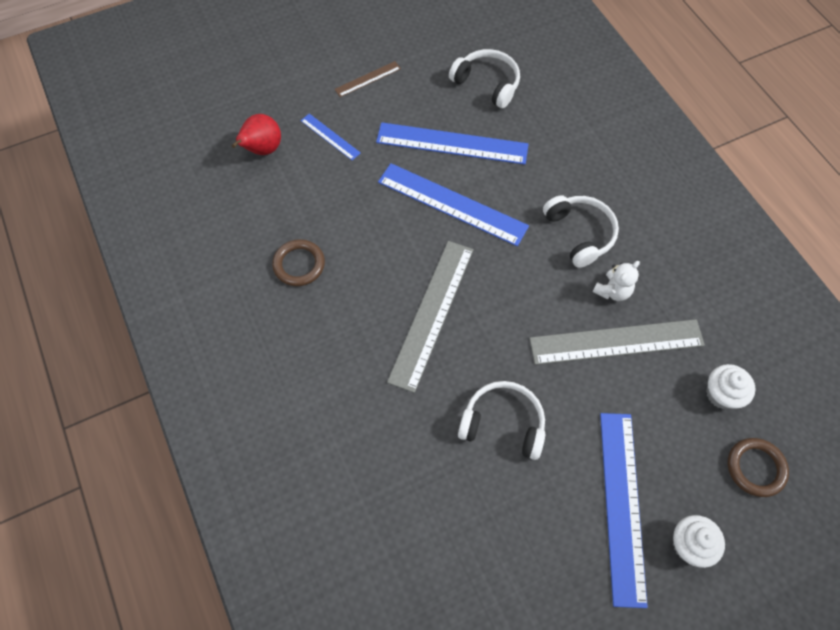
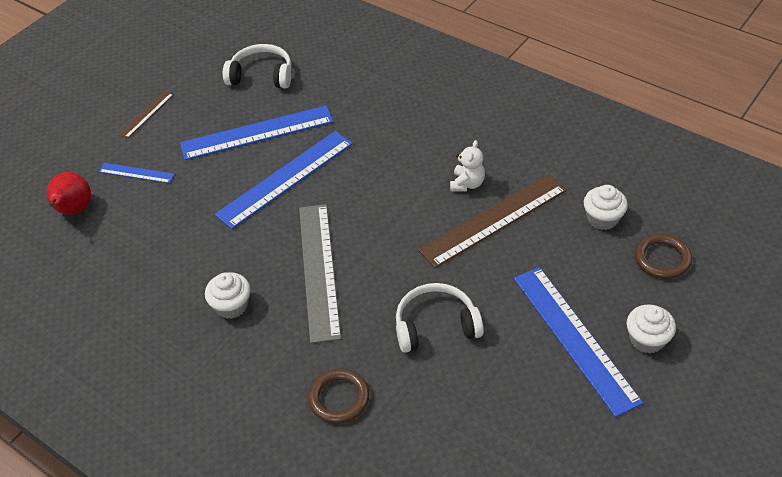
camera: 25 degrees left, 15 degrees down
brown ring [272,239,325,286] -> brown ring moved to [308,368,370,424]
blue ruler [378,163,529,246] -> blue ruler turned 45 degrees counterclockwise [215,131,353,229]
grey ruler [529,319,705,365] -> brown ruler [418,174,567,268]
white headphones [543,195,619,268] -> none
none -> white cupcake [205,272,250,319]

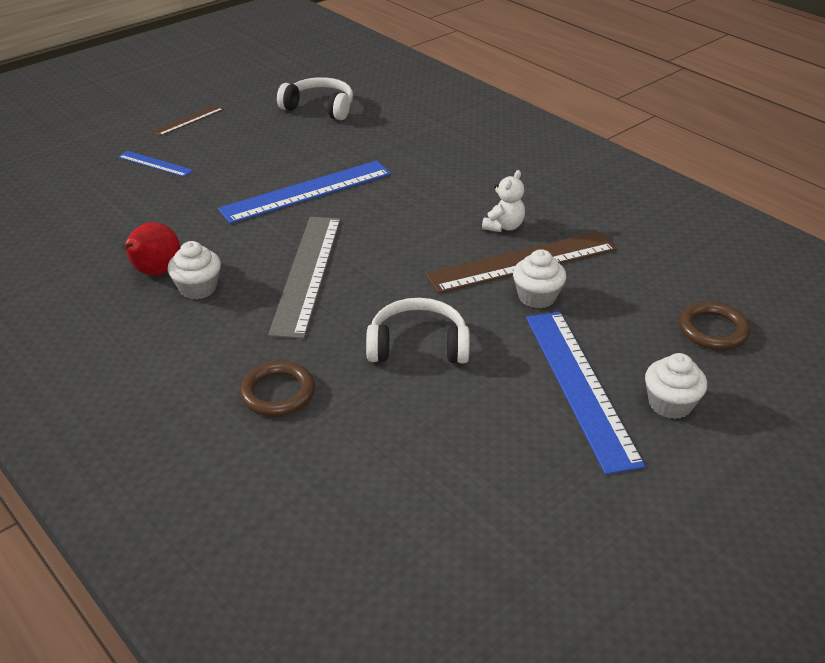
camera: 10 degrees right, 10 degrees down
red pear [46,172,91,215] -> red pear moved to [122,222,180,276]
blue ruler [180,105,333,160] -> none
white cupcake [584,185,628,230] -> white cupcake moved to [513,249,566,308]

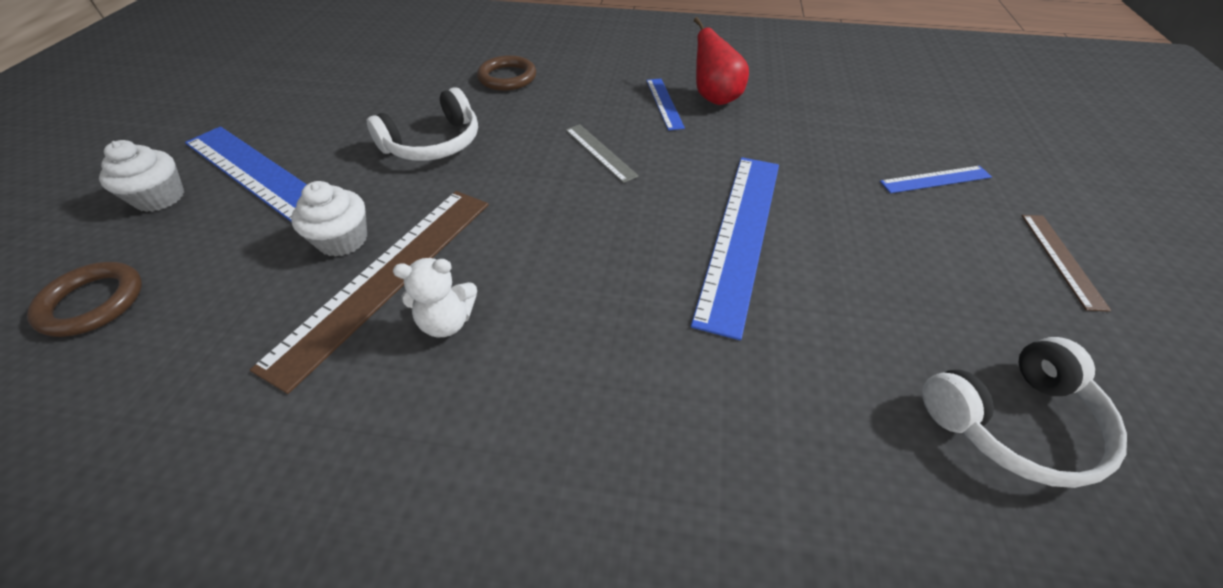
camera: 140 degrees right, 10 degrees up
white cupcake [168,241,221,299] -> blue ruler [646,79,685,131]
grey ruler [268,217,341,339] -> grey ruler [565,124,639,183], size x0.49
white teddy bear [482,170,525,232] -> white teddy bear turned 90 degrees counterclockwise [393,258,477,337]

